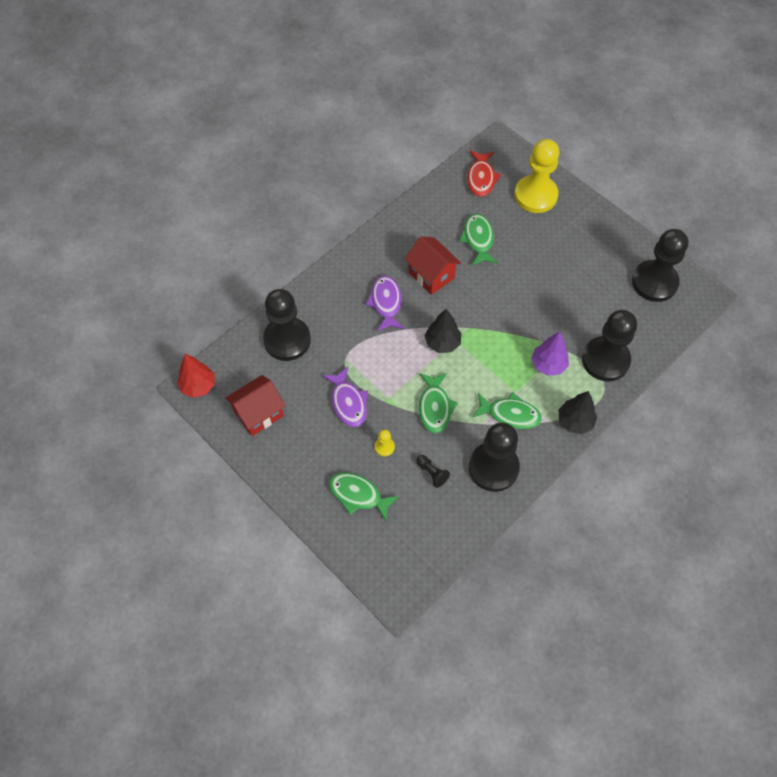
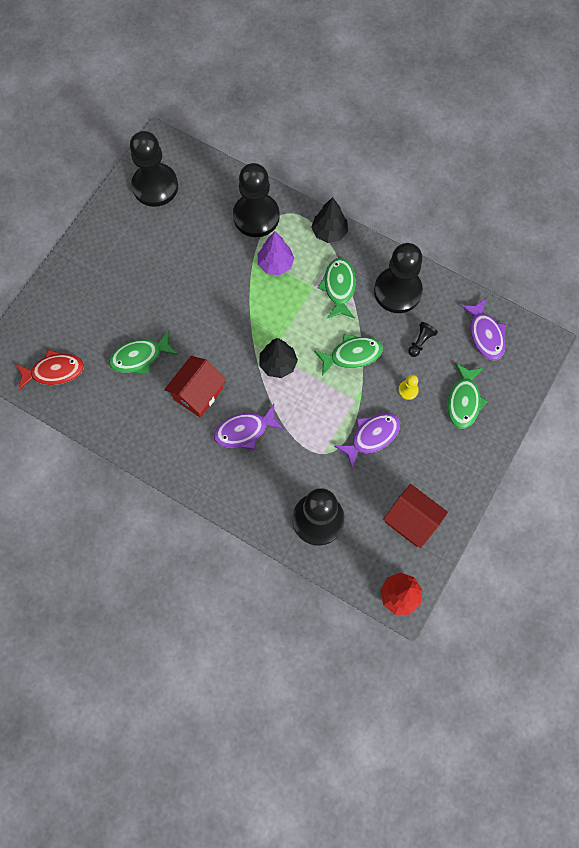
camera: 105 degrees left, 10 degrees up
yellow pawn [514,139,560,213] -> none
none -> purple fish [460,298,506,360]

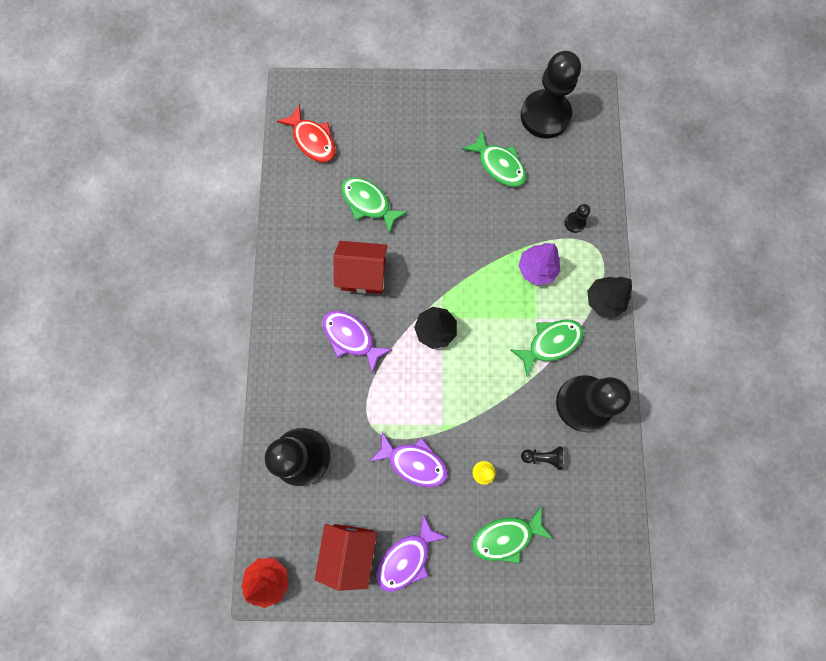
camera: 60 degrees right, 5 degrees up
black pawn [233,163,280,237] -> black pawn [565,204,590,233], size x0.40
green fish [314,334,383,376] -> green fish moved to [462,130,526,187]
purple fish [460,298,506,360] -> purple fish moved to [376,514,448,592]

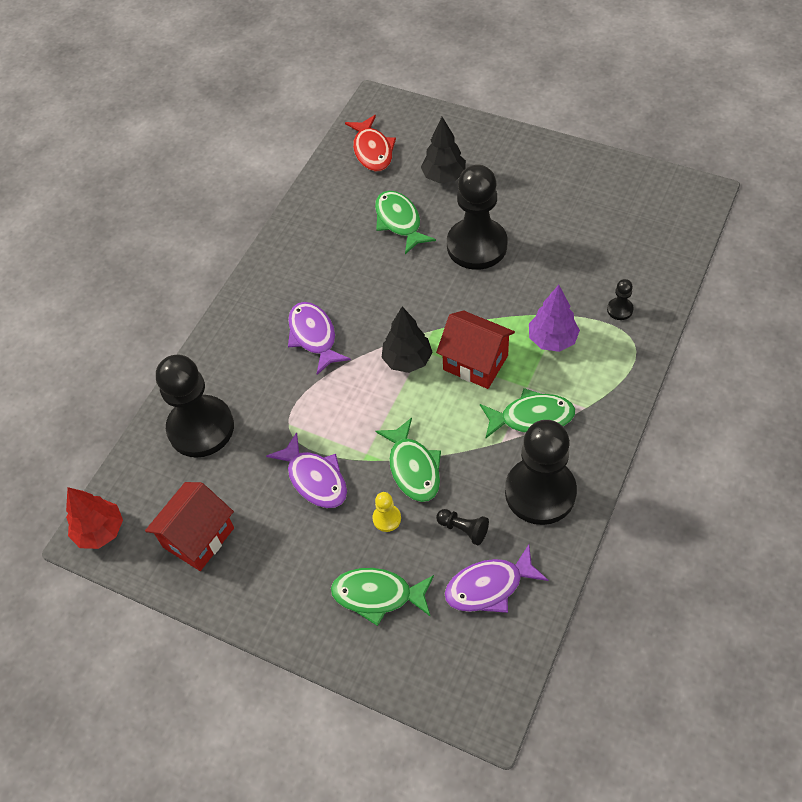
camera: 30 degrees right, 20 degrees down
red house [334,241,387,294] -> red house moved to [436,310,515,389]
purple fish [376,514,448,592] -> purple fish moved to [445,544,548,613]
green fish [462,130,526,187] -> green fish moved to [375,418,441,502]
black pawn [521,51,581,139] -> black pawn moved to [447,164,507,270]
black tree [587,277,632,318] -> black tree moved to [421,117,466,183]

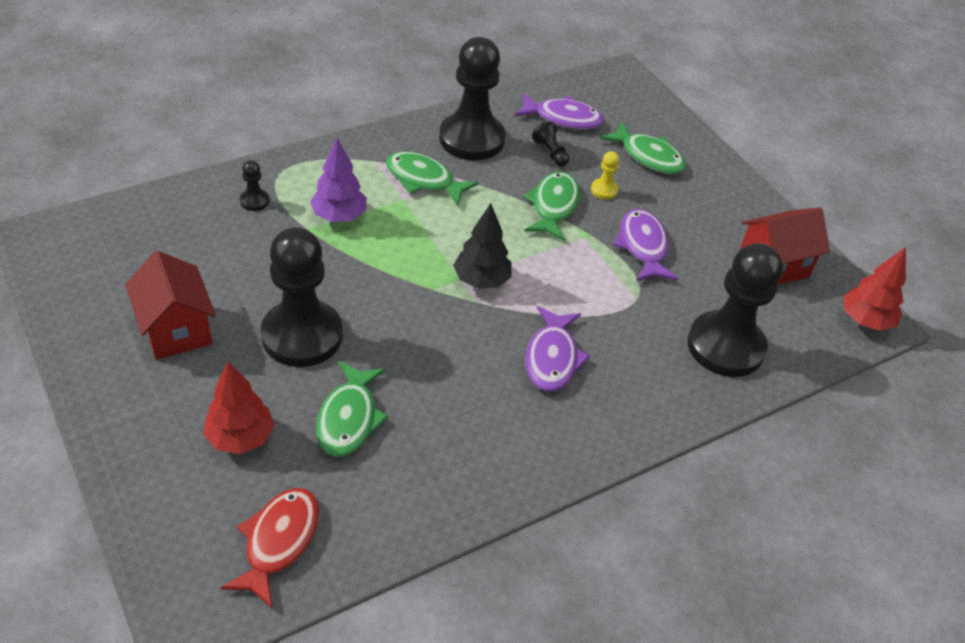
camera: 155 degrees left, 10 degrees down
black tree [421,117,466,183] -> red tree [203,361,274,454]
red house [436,310,515,389] -> red house moved to [125,251,216,360]

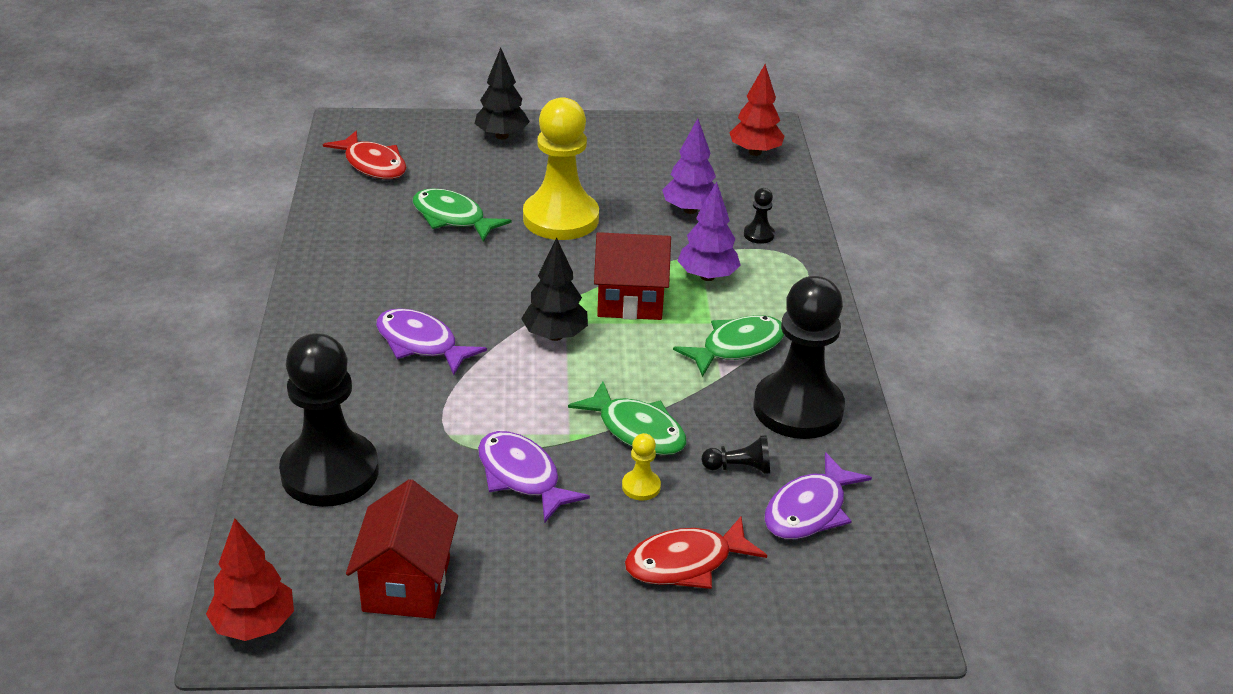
camera: 120 degrees right, 10 degrees down
red house [125,251,216,360] -> red house moved to [594,232,671,320]
red tree [203,361,274,454] -> red tree moved to [729,64,785,156]
black pawn [261,227,343,367] -> yellow pawn [523,97,599,240]
green fish [600,122,686,174] -> red fish [625,517,767,589]
purple fish [613,209,678,281] -> purple fish turned 150 degrees counterclockwise [478,431,590,523]
none -> black tree [475,48,530,139]
none -> purple tree [662,118,721,214]

